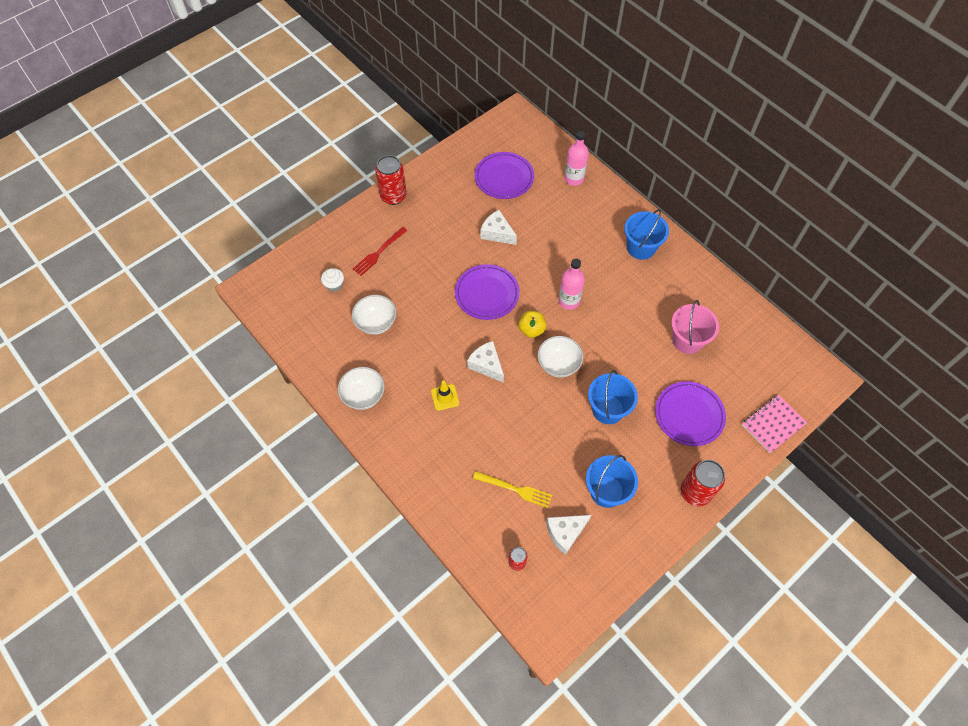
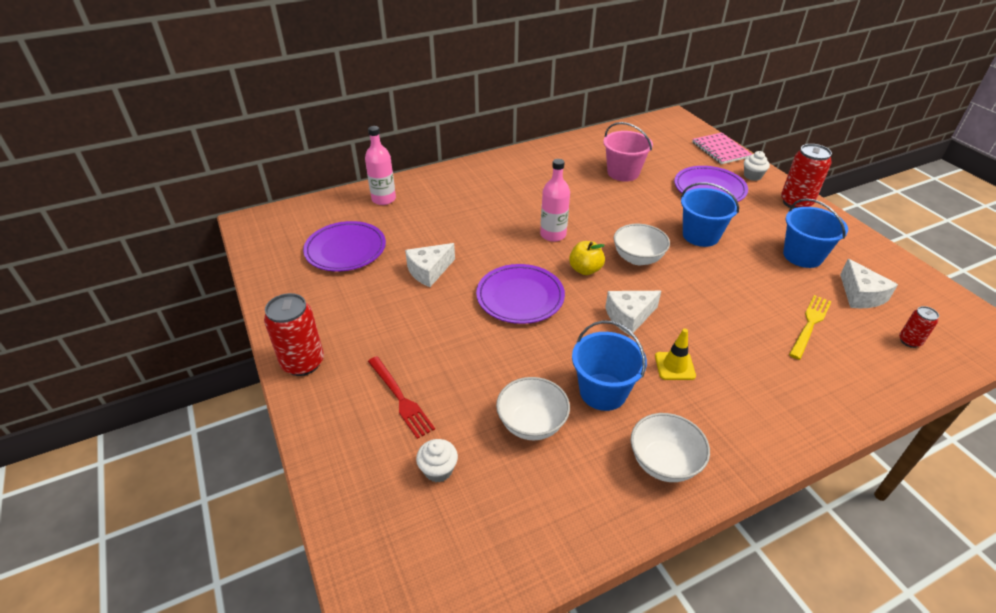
camera: 75 degrees left, 20 degrees down
blue bucket [624,209,669,260] -> blue bucket moved to [572,320,647,411]
none -> white cupcake [744,151,770,181]

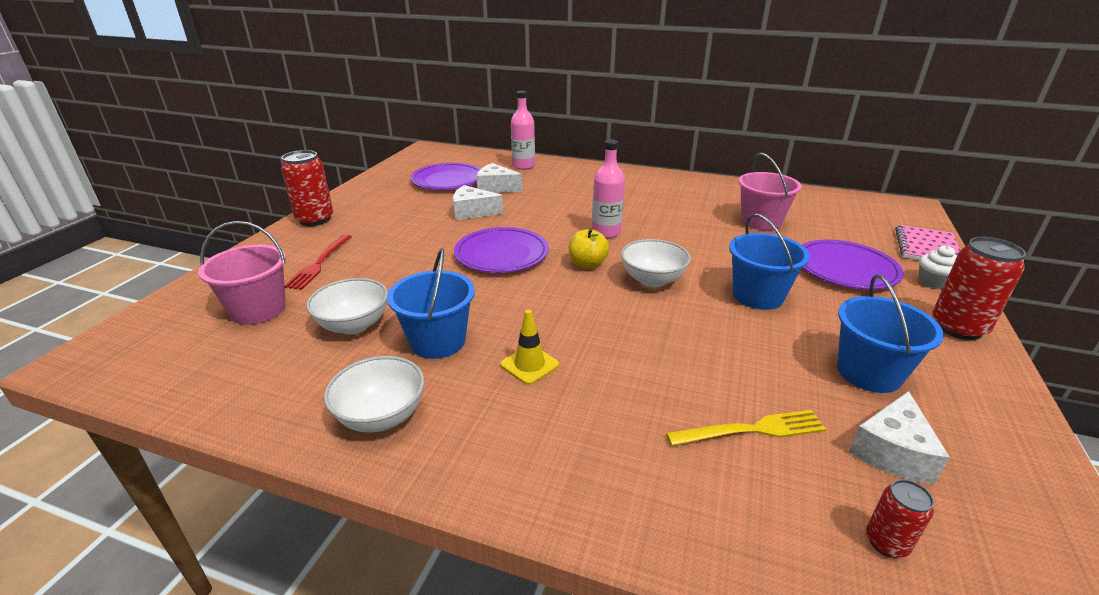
camera: 45 degrees right, 10 degrees down
white cupcake [416,439,458,482] -> pink bucket [198,221,286,325]
white cheese [605,291,661,336] -> white cheese moved to [477,163,522,193]

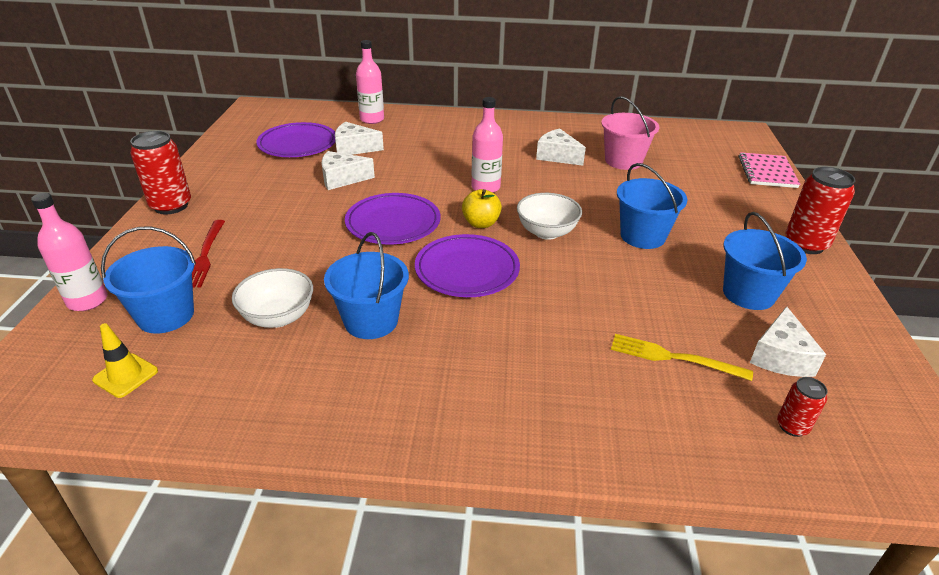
camera: 15 degrees left, 5 degrees up
pink bucket [198,221,286,325] -> blue bucket [101,226,196,333]
white bowl [324,356,424,432] -> none
yellow traffic cone [500,309,559,385] -> yellow traffic cone moved to [92,323,158,398]
yellow fork [666,410,826,446] -> yellow fork turned 135 degrees counterclockwise [611,334,753,381]
purple plate [802,240,904,290] -> purple plate moved to [415,234,520,297]
white cupcake [919,246,957,289] -> none
none -> pink bottle [31,193,107,311]
none -> white cheese [536,129,586,166]

